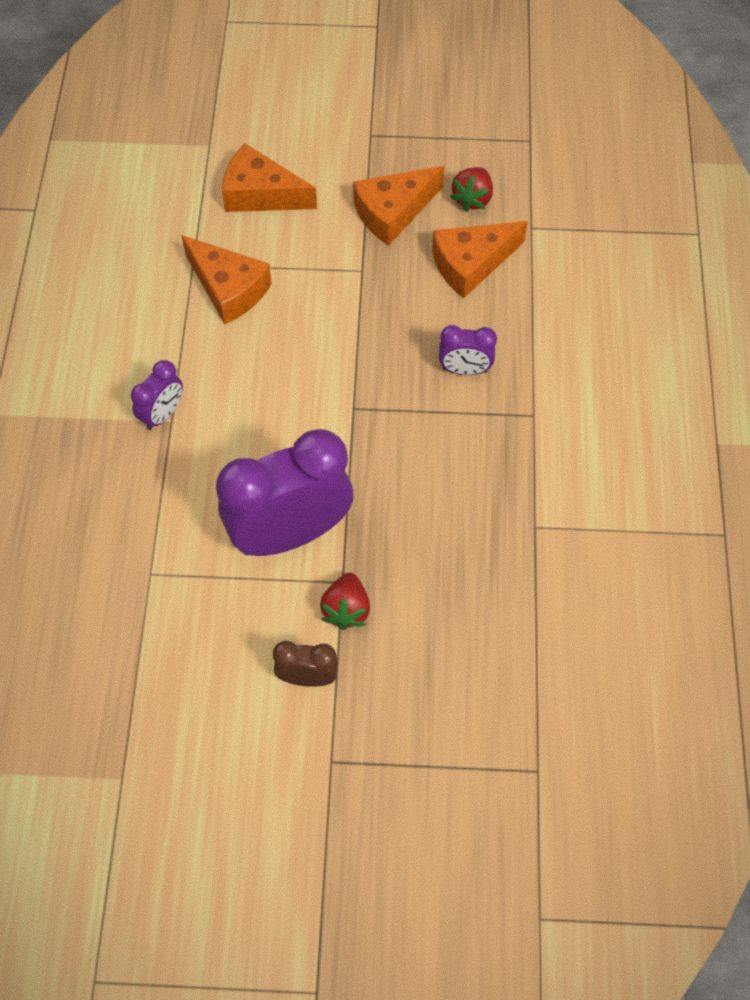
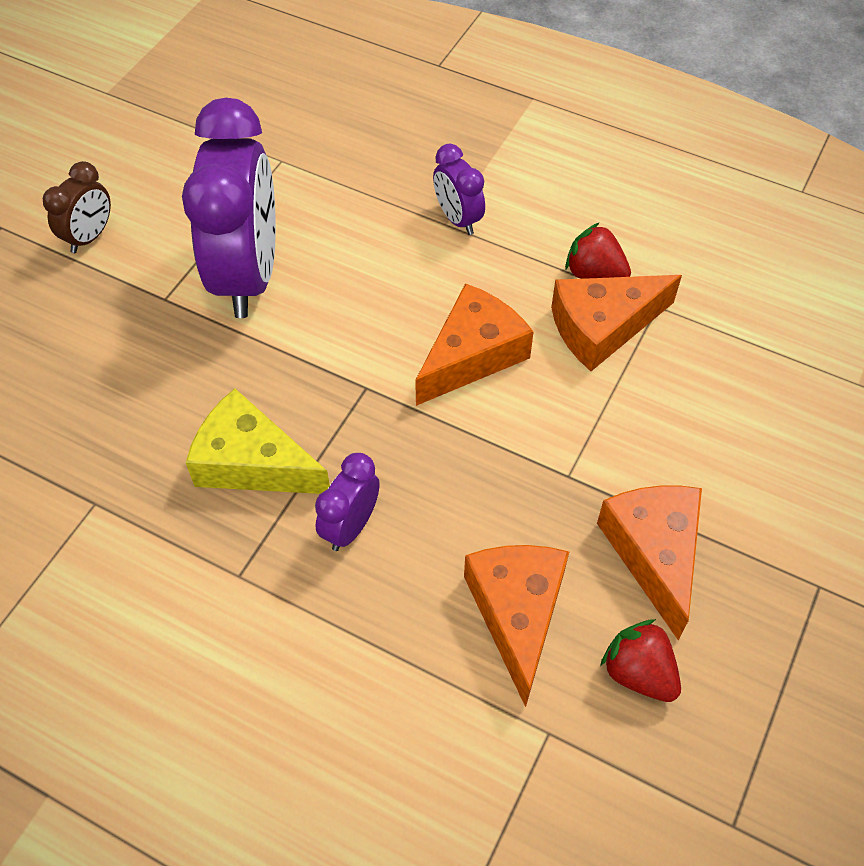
camera: 115 degrees right, 5 degrees down
orange cheese [222,144,317,212] -> orange cheese moved to [415,283,534,406]
red strawberry [320,573,370,630] -> red strawberry moved to [565,222,631,279]
none -> yellow cheese [186,388,330,494]

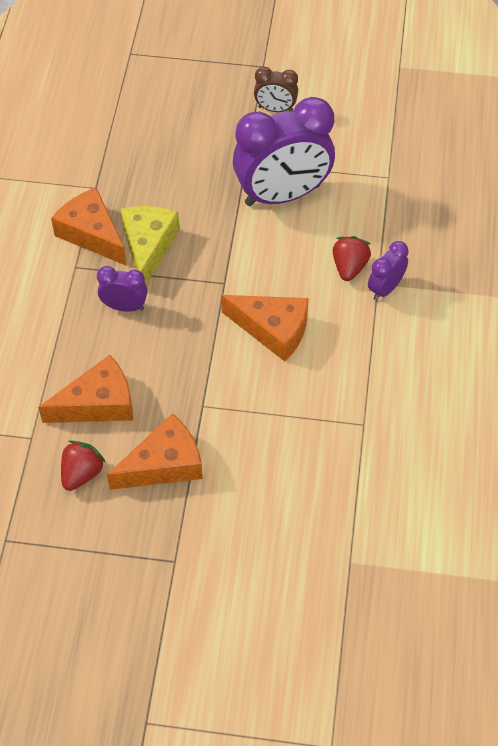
camera: 70 degrees right, 0 degrees up
orange cheese [551,275,682,371] -> orange cheese moved to [51,187,127,266]
red strawberry [565,222,631,279] -> red strawberry moved to [333,236,371,281]

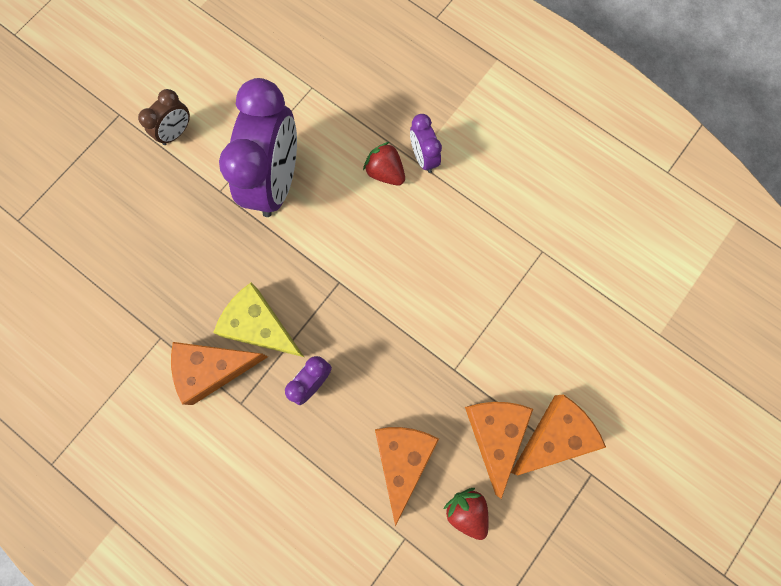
camera: 60 degrees left, 20 degrees up
orange cheese [221,295,309,362] -> orange cheese moved to [511,394,606,476]

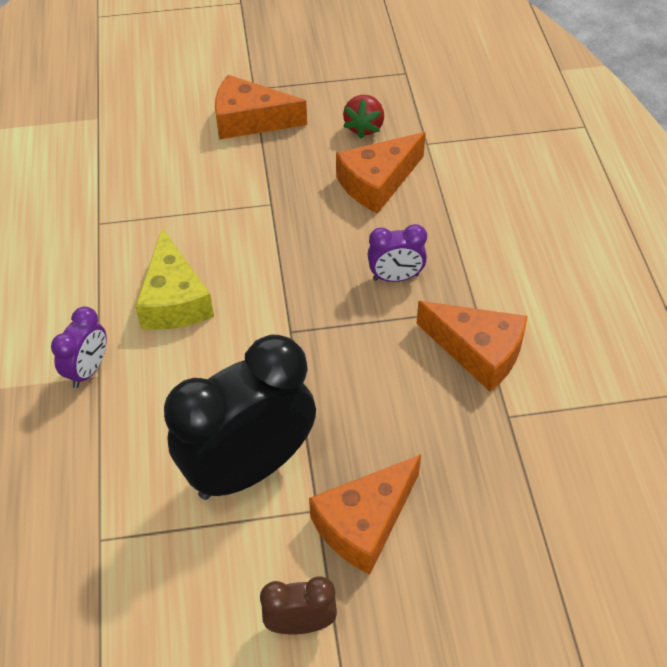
camera: 135 degrees left, 25 degrees down
yellow cheese [213,283,304,357] -> yellow cheese moved to [135,228,214,330]
purple clock [219,78,297,217] -> black clock [164,334,316,500]
red strawberry [363,142,405,186] -> none
orange cheese [465,402,533,499] -> orange cheese moved to [309,454,421,575]

